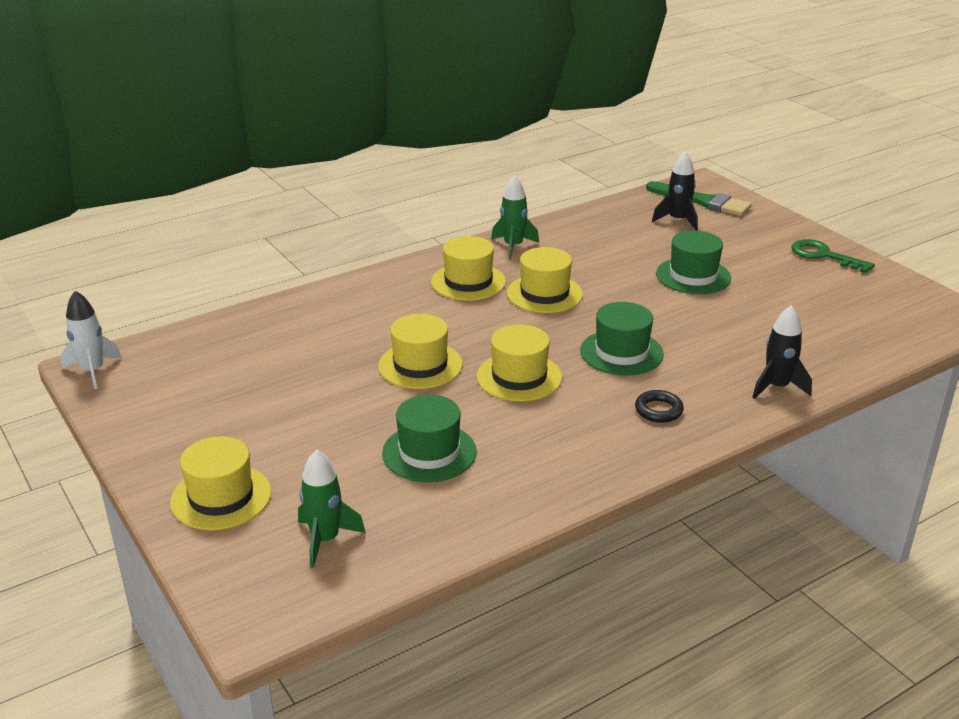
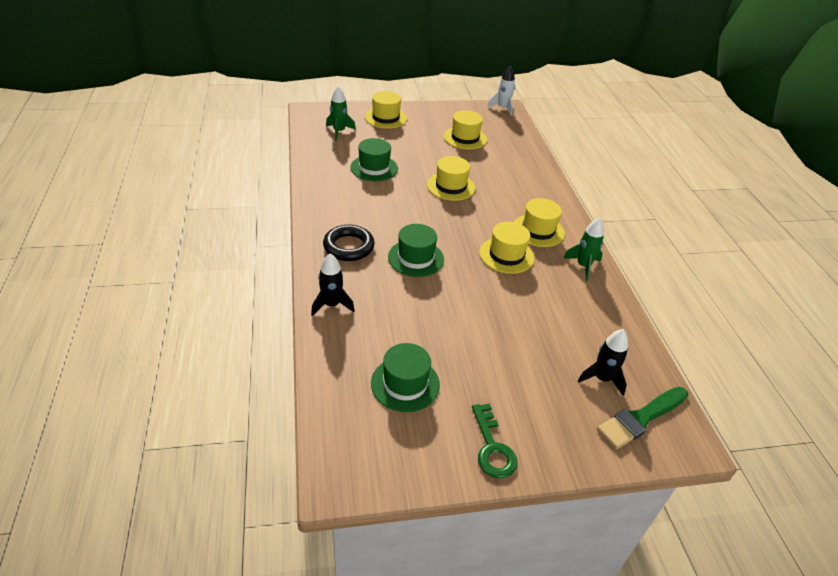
camera: 110 degrees right, 10 degrees up
yellow hat [477,324,562,402] -> yellow hat moved to [444,110,487,150]
black ring [635,390,684,423] -> black ring [323,225,375,261], size x1.69
green hat [656,230,731,294] -> green hat moved to [371,343,440,412]
green key [791,239,875,273] -> green key turned 105 degrees clockwise [472,403,518,478]

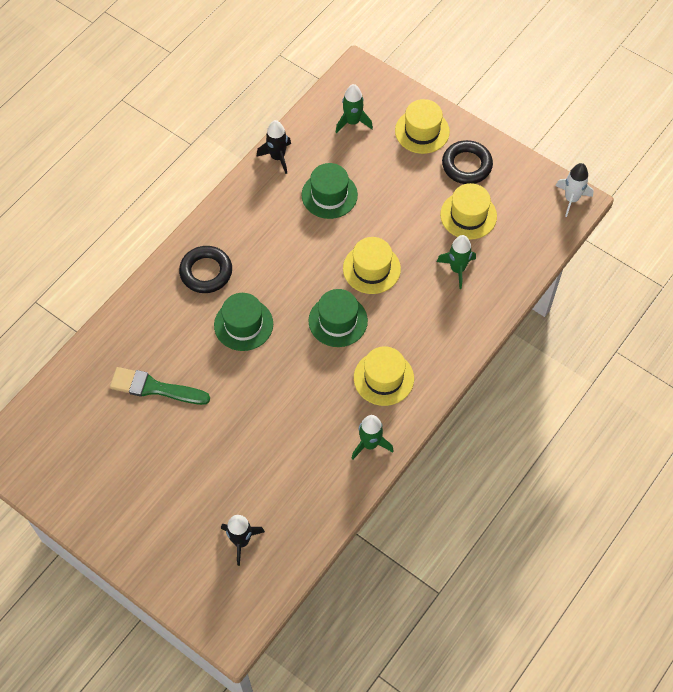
camera: 50 degrees right, 20 degrees up
black rocket [311,254,355,316] -> black rocket moved to [256,120,291,174]
green hat [371,343,440,412] -> green hat moved to [308,289,368,347]
green key [472,403,518,478] -> none
yellow hat [479,222,534,274] -> none
green brush [597,387,688,449] -> green brush moved to [110,367,210,405]
none -> green rocket [437,235,476,289]
none -> black ring [442,140,493,184]

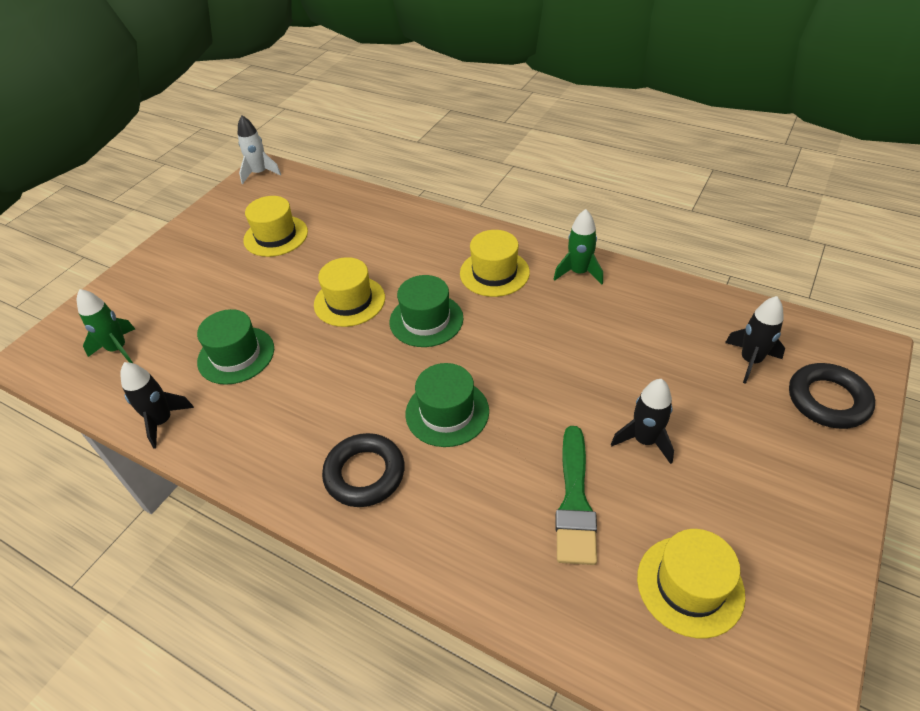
camera: 95 degrees left, 15 degrees down
yellow hat [395,99,450,154] -> yellow hat moved to [637,529,745,638]
green rocket [437,235,476,289] -> none
black ring [442,140,493,184] -> black ring moved to [789,363,875,429]
none -> black rocket [611,379,674,464]

